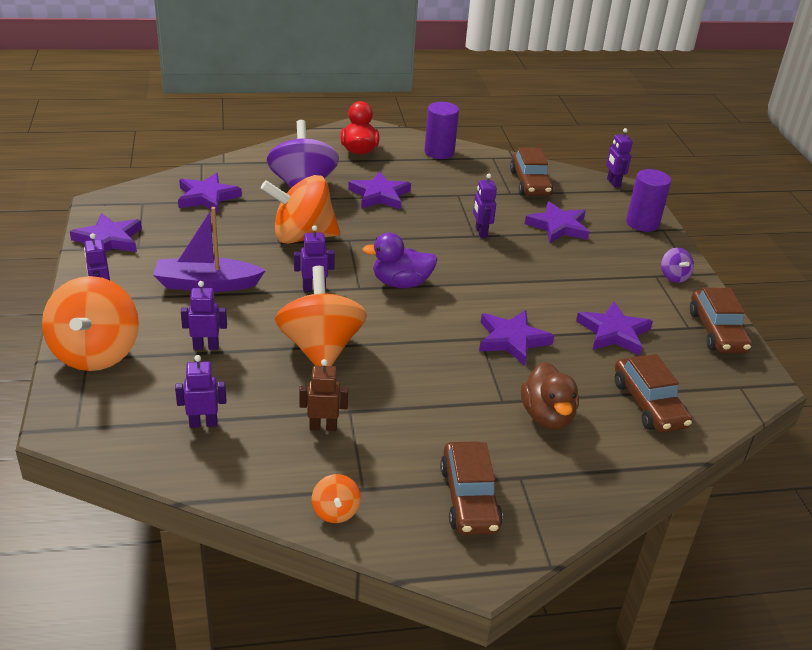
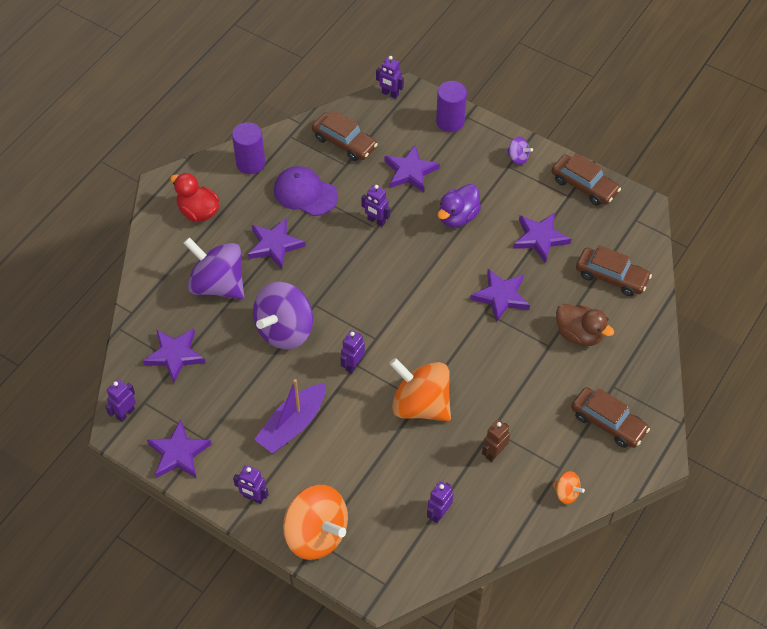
camera: 45 degrees left, 20 degrees up
purple robot [181,281,227,350] -> purple robot moved to [105,379,136,422]
orange spinning top [261,175,340,244] -> purple spinning top [253,282,313,350]
purple duck [362,232,437,288] -> purple duck moved to [438,184,481,227]
none -> purple cap [274,166,338,216]

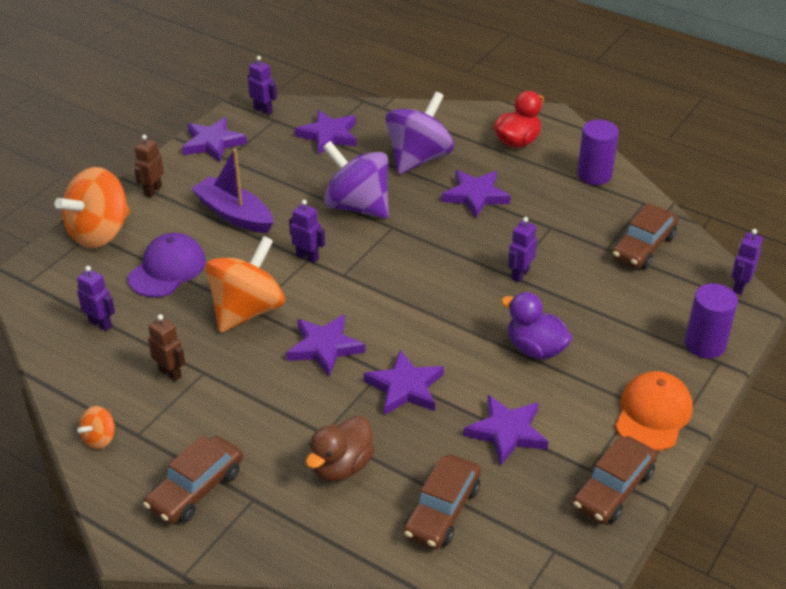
camera: 90 degrees right, 15 degrees down
purple robot [233,465,269,504] -> brown robot [134,135,164,198]
purple cap [274,166,338,216] -> purple cap moved to [128,233,206,297]
purple star [385,145,440,192] -> purple star moved to [286,314,365,377]
purple spinning top [506,137,533,165] -> orange cap [615,371,693,451]

